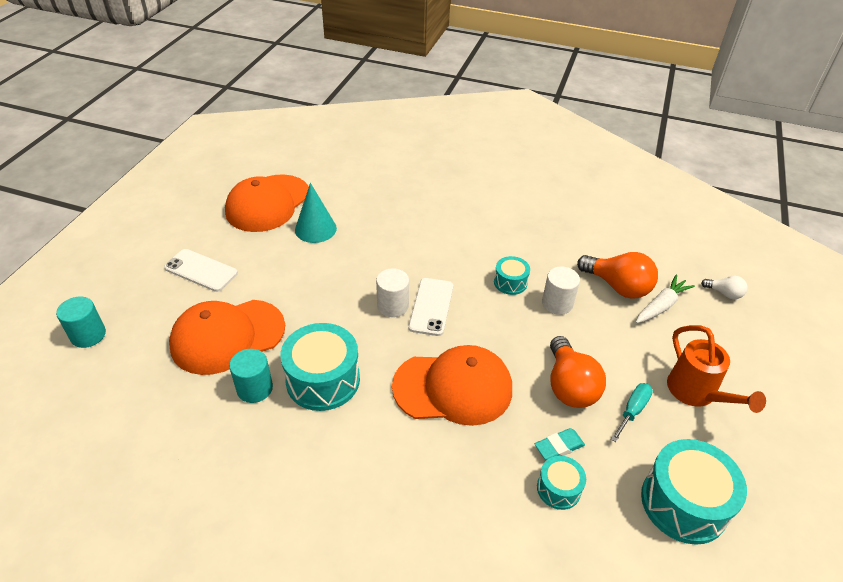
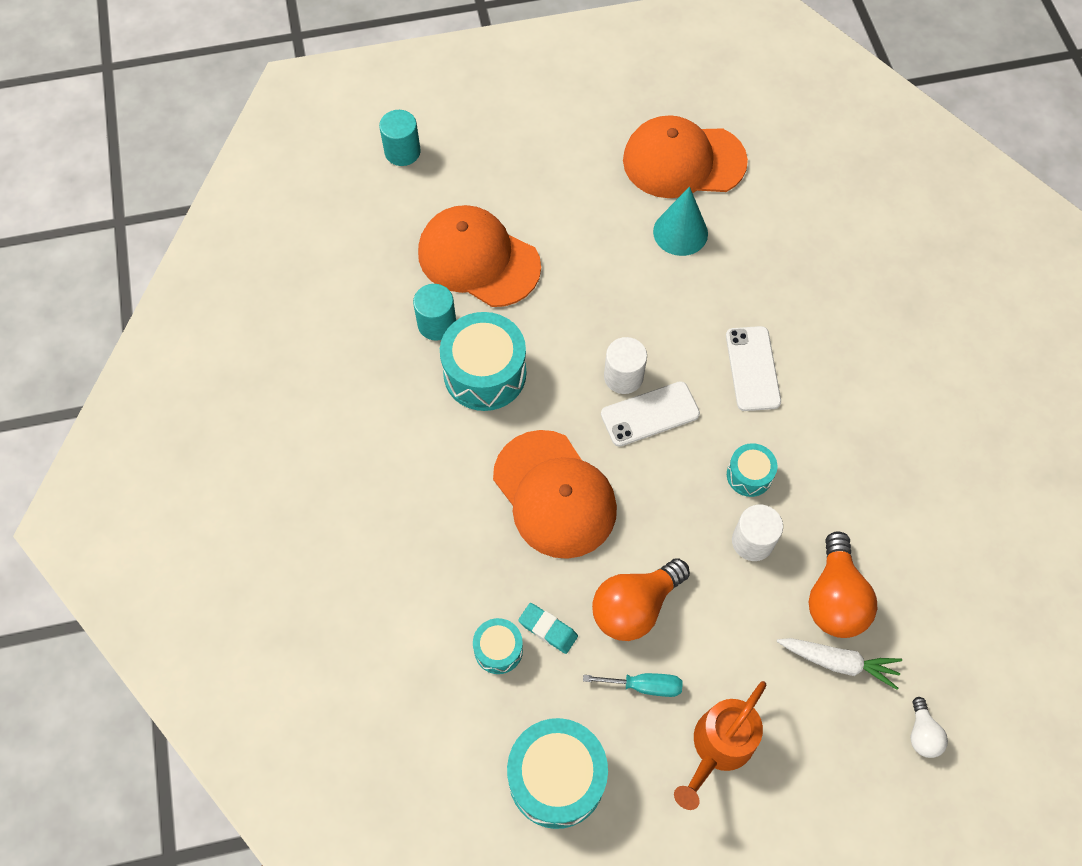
camera: 60 degrees right, 20 degrees up
white phone [164,249,238,292] -> white phone moved to [726,326,781,411]

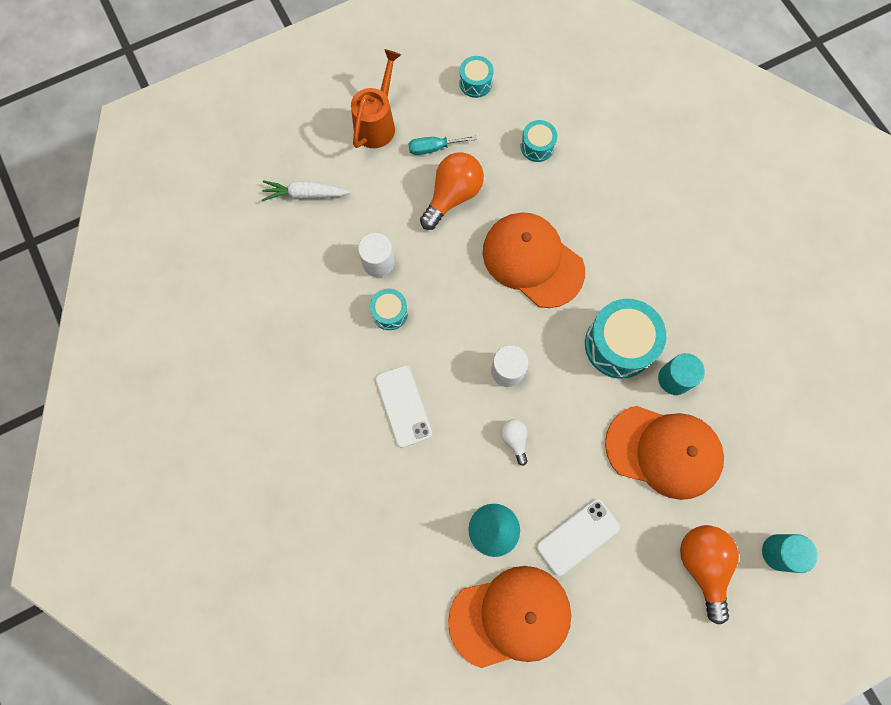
camera: 165 degrees right, 10 degrees up
turquoise drum [507,718,608,829] -> turquoise drum [459,56,494,98], size x0.53
turquoise eraser [518,603,578,654] -> none
white phone [601,381,700,447] -> white phone moved to [536,499,620,576]
orange light bulb [809,531,877,638] -> orange light bulb moved to [680,525,739,624]
white light bulb [911,697,948,758] -> white light bulb moved to [501,419,528,466]

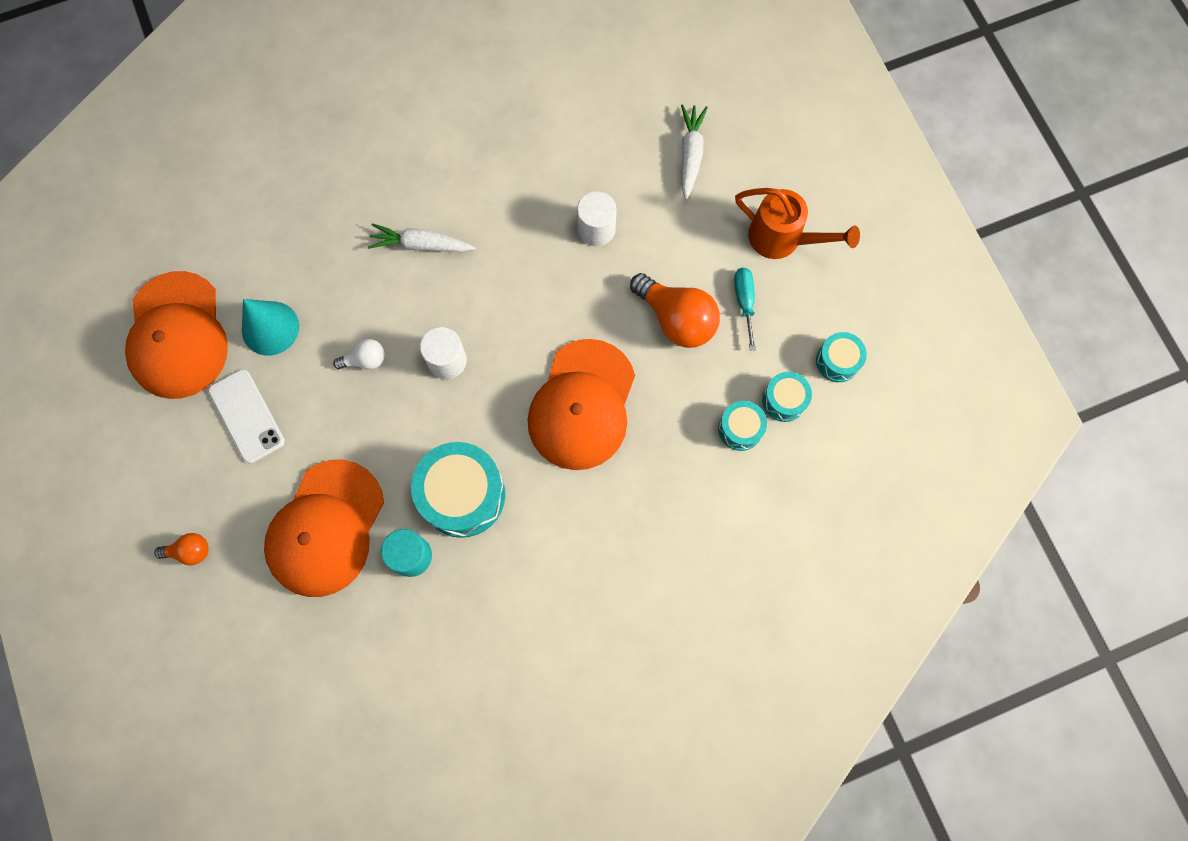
camera: 95 degrees right, 0 degrees up
turquoise drum [370,289,408,330] -> turquoise drum moved to [762,372,812,422]
white phone [375,365,432,448] -> white carrot [367,223,476,252]
orange cap [483,212,585,308] -> orange cap turned 150 degrees clockwise [527,339,635,470]
orange light bulb [680,525,739,624] -> orange light bulb [154,533,209,565], size x0.51
turquoise cylinder [762,534,818,573] -> none

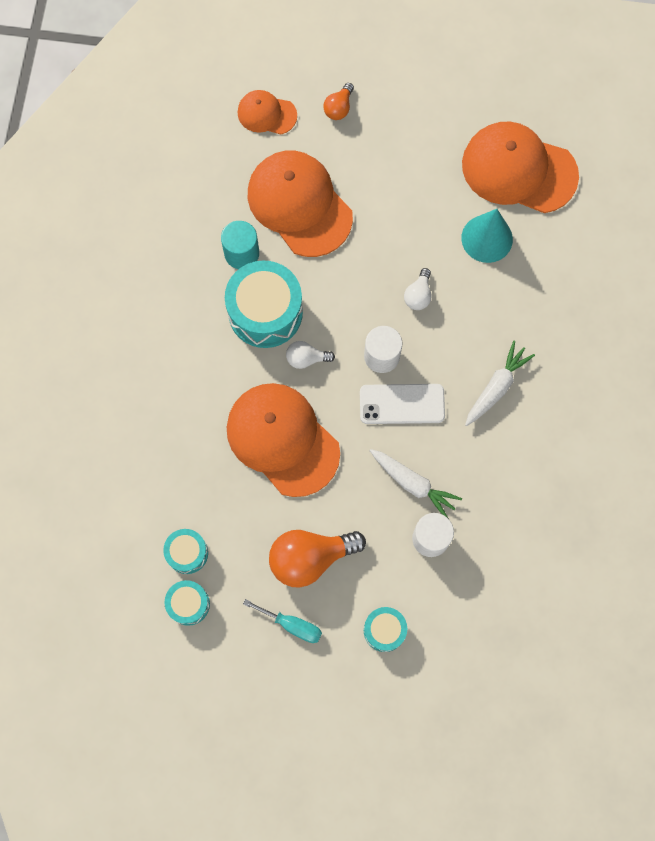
camera: 120 degrees right, 0 degrees up
white phone [208,369,285,464] -> white phone moved to [360,384,445,424]
white carrot [681,104,708,200] -> white carrot moved to [370,449,462,519]
orange watering can [735,188,860,259] -> none
turquoise drum [816,332,867,382] -> turquoise drum moved to [364,607,407,652]
none -> orange cap [238,90,297,134]
none -> white light bulb [286,341,335,369]

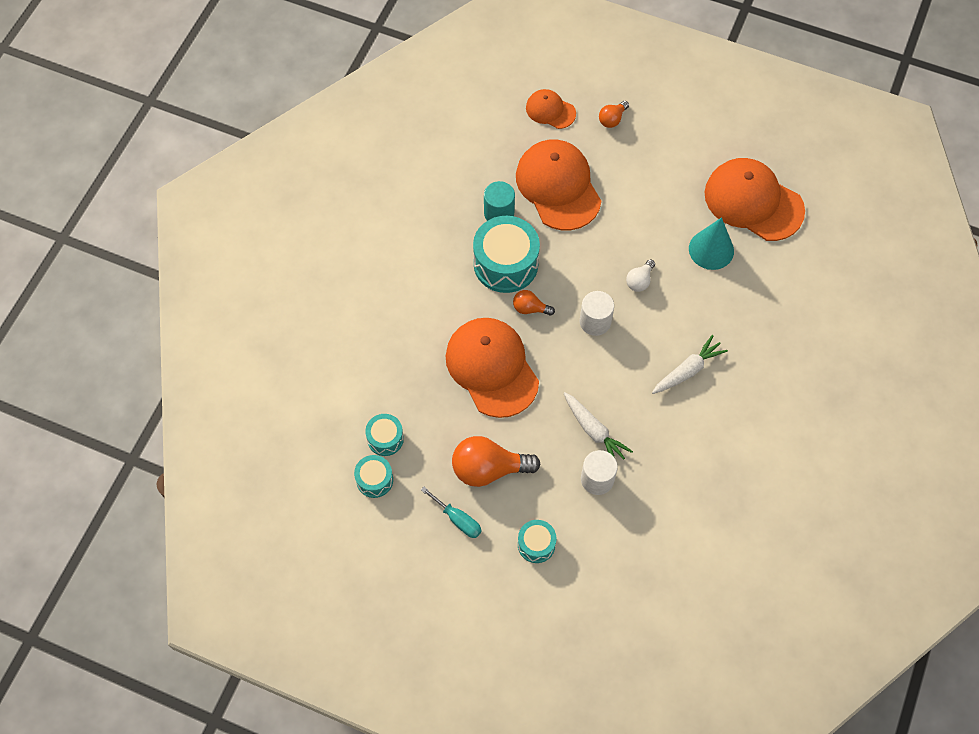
camera: 15 degrees right, 10 degrees down
white light bulb [286,341,335,369] -> orange light bulb [513,290,555,316]
white phone [360,384,445,424] -> none

